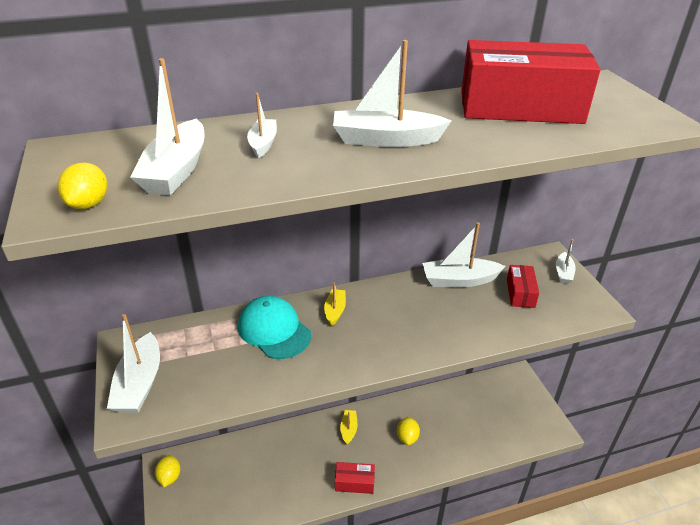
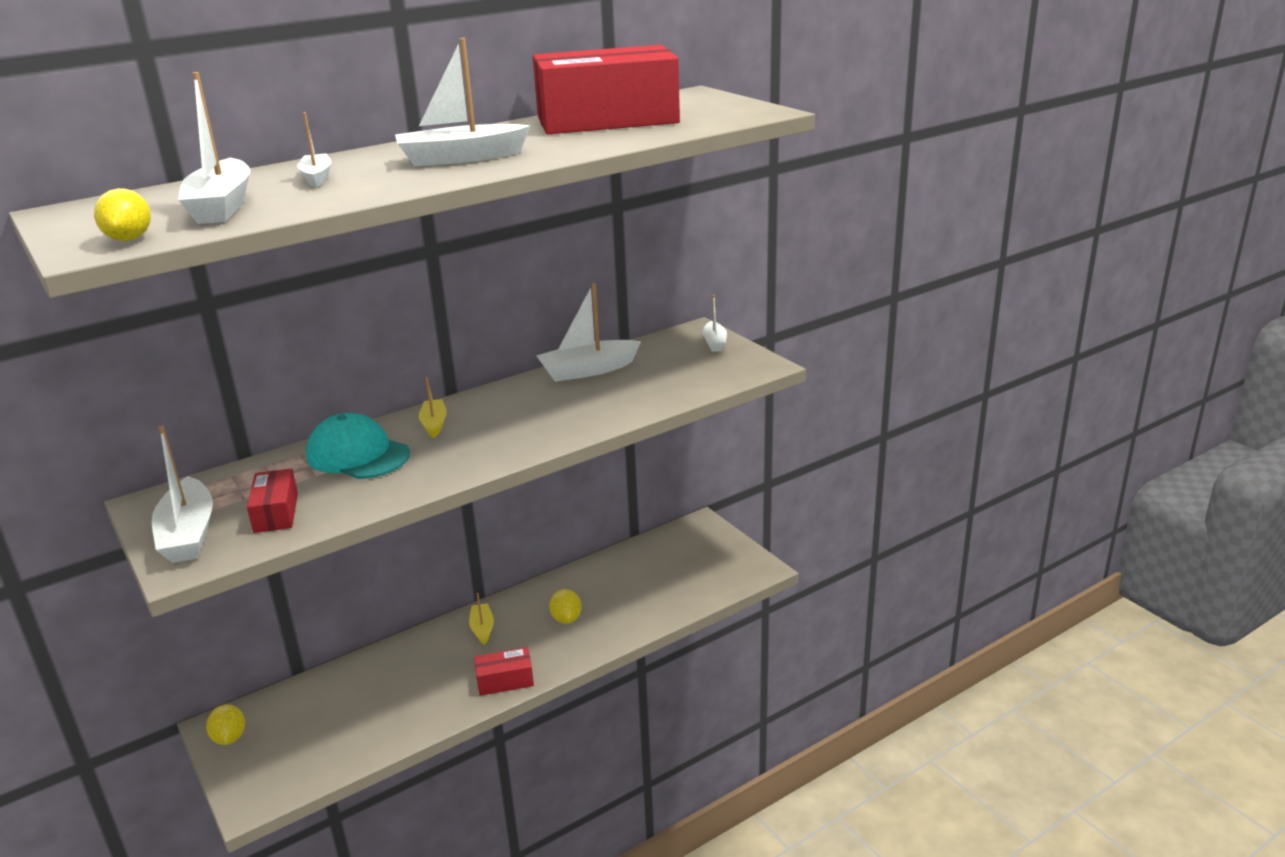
camera: 15 degrees left, 10 degrees down
red box [507,265,539,308] -> red box moved to [247,469,298,533]

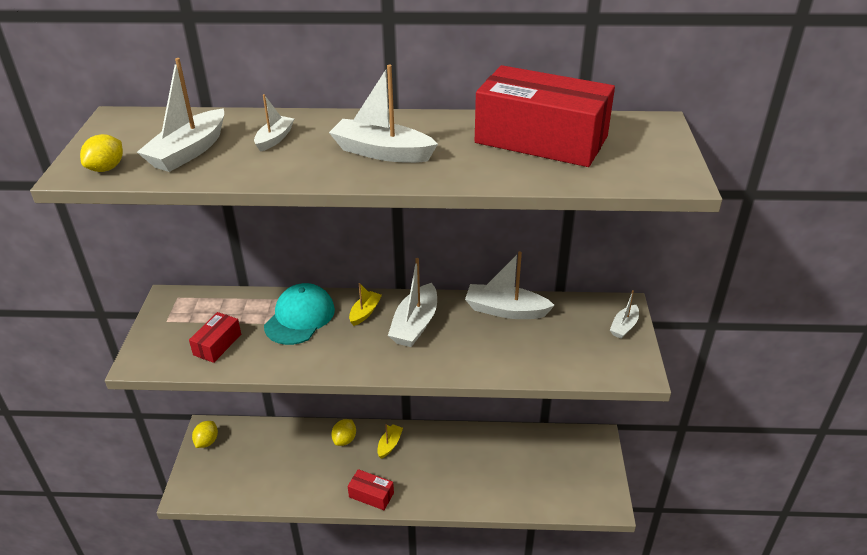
camera: 35 degrees right, 10 degrees up
white boat [152,426,213,563] -> white boat moved to [388,258,437,347]
turquoise cap [306,413,410,479] -> turquoise cap turned 45 degrees clockwise [264,283,335,345]
yellow lemon [549,589,582,624] -> yellow lemon moved to [331,419,356,446]

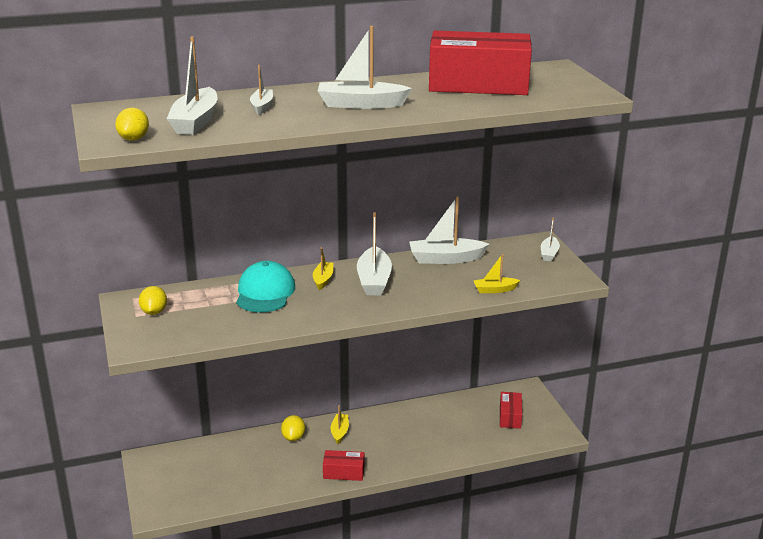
camera: 20 degrees left, 10 degrees down
red box [189,312,241,363] -> red box moved to [500,392,522,429]
yellow lemon [192,421,218,448] -> yellow lemon moved to [139,286,167,315]
none -> yellow boat [473,254,520,293]

